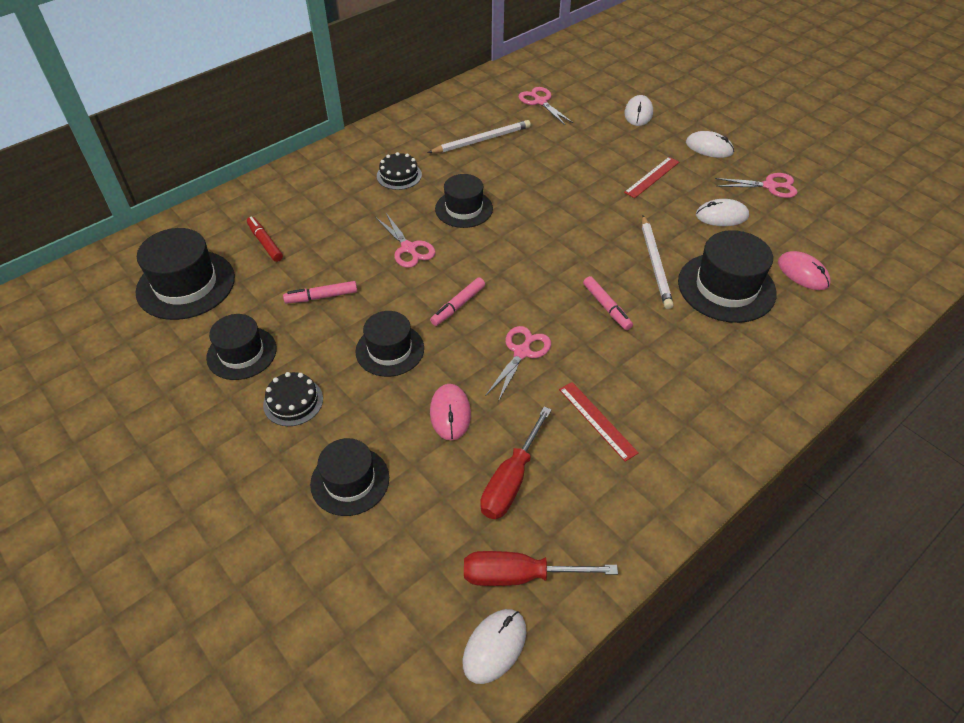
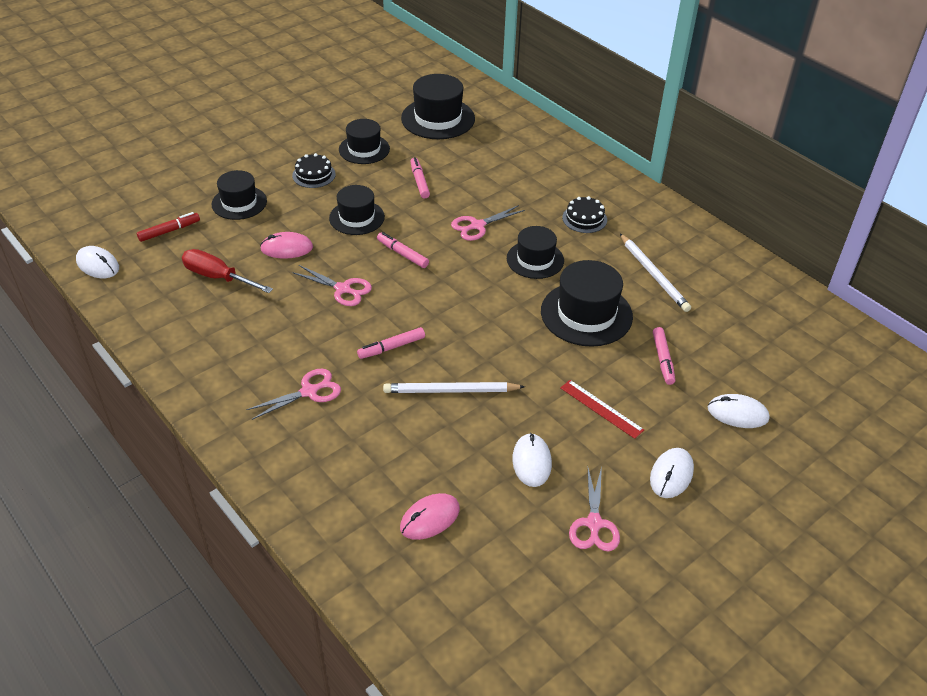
camera: 90 degrees right, 5 degrees down
red marker [247,217,283,262] -> red marker moved to [137,212,200,242]
red screwdriver [464,551,618,586] -> none
pink scissors [518,87,573,125] -> pink scissors moved to [246,369,341,420]
red ruler [559,382,639,462] -> none
black hat [678,230,777,323] -> black hat moved to [541,260,633,347]
none -> pink marker [653,327,675,385]

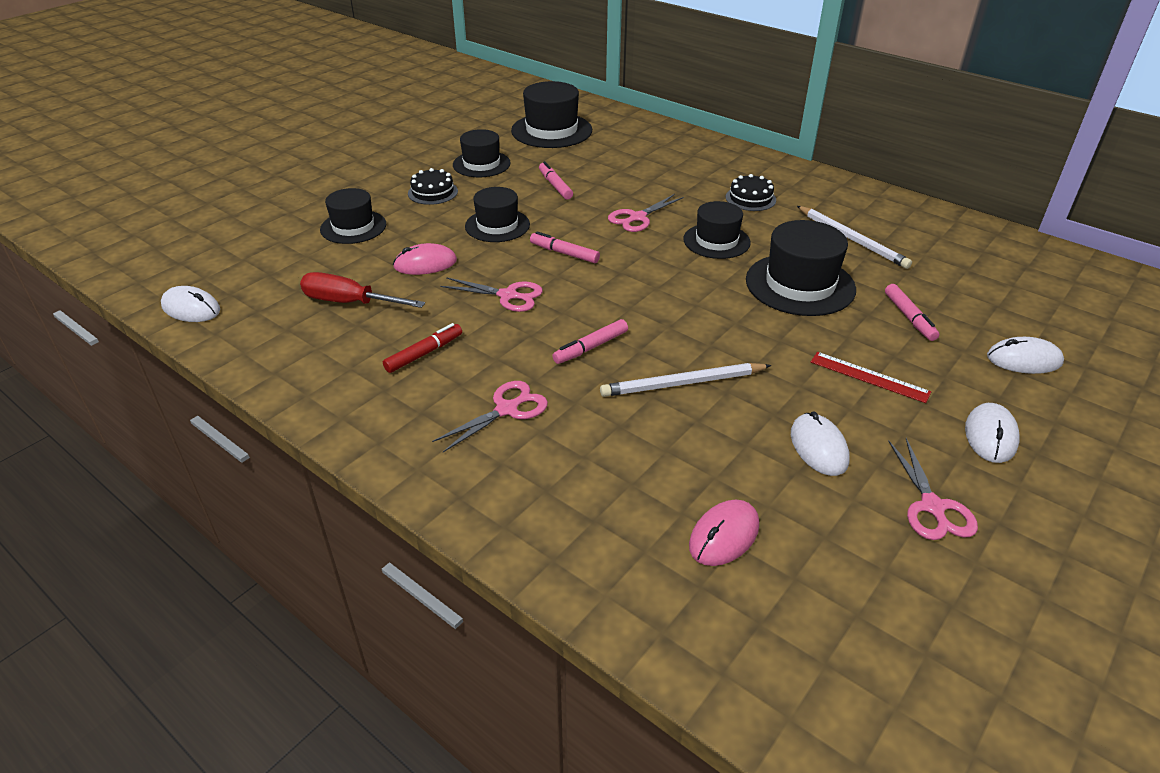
camera: 10 degrees left, 5 degrees down
red marker [137,212,200,242] -> red marker moved to [383,323,462,373]

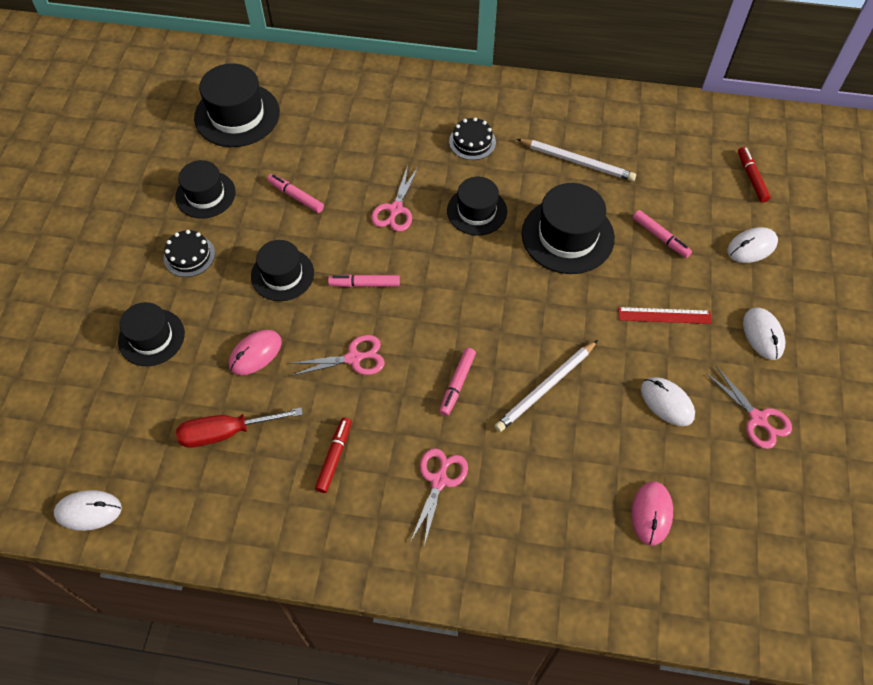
camera: 30 degrees left, 20 degrees up
none -> red marker [738,147,771,203]

